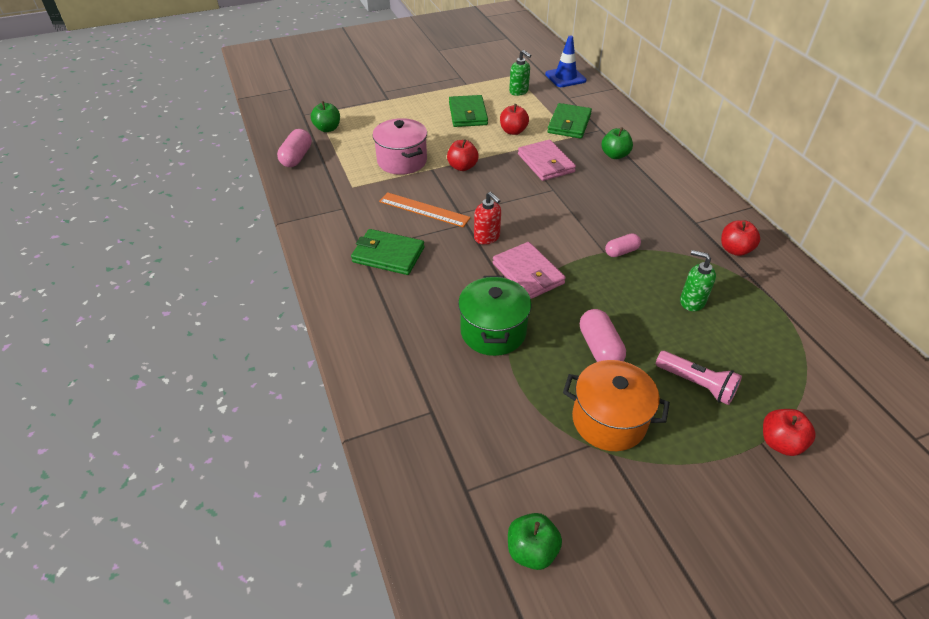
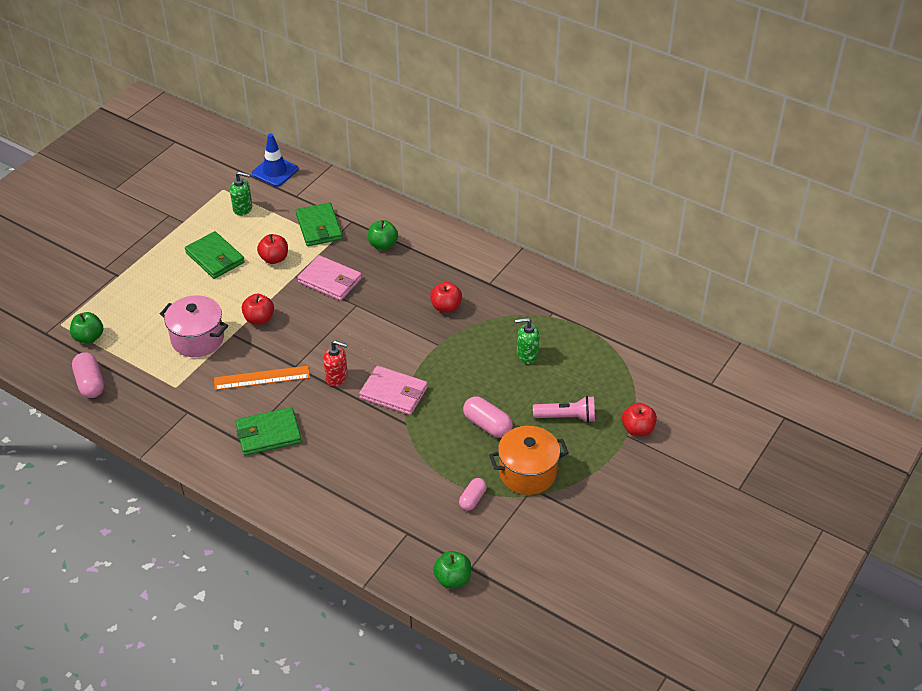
camera: 35 degrees left, 0 degrees up
green pot [458,276,532,356] -> none
green apple [508,513,562,570] -> green apple moved to [433,551,471,589]
pink capsule [605,233,641,257] -> pink capsule moved to [459,478,487,511]
red apple [721,220,760,256] -> red apple moved to [430,282,462,313]

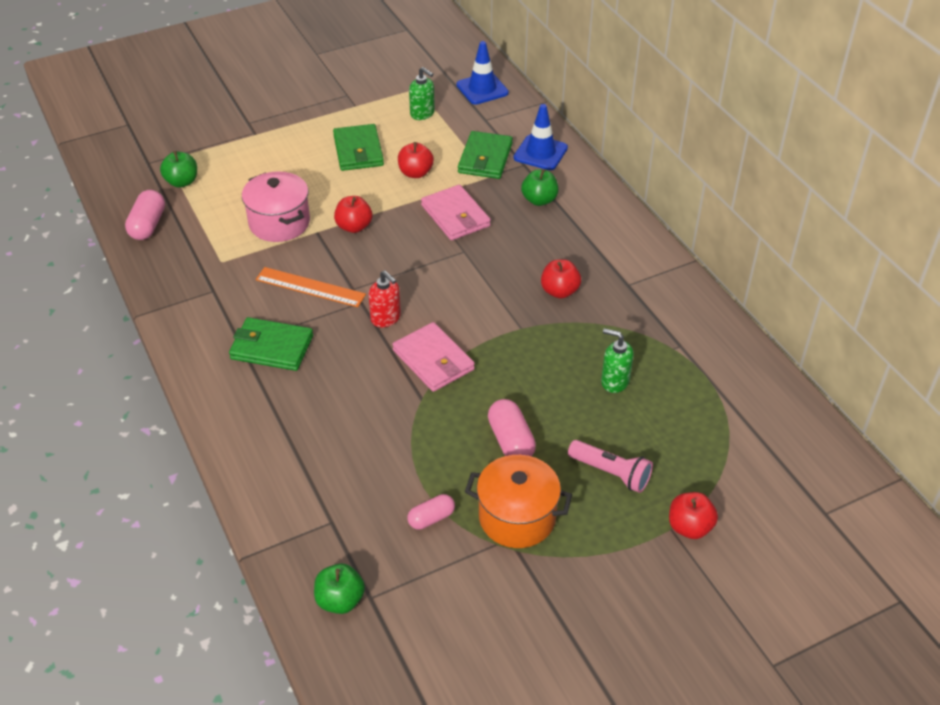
camera: 30 degrees right, 0 degrees up
none -> blue traffic cone [514,104,568,170]

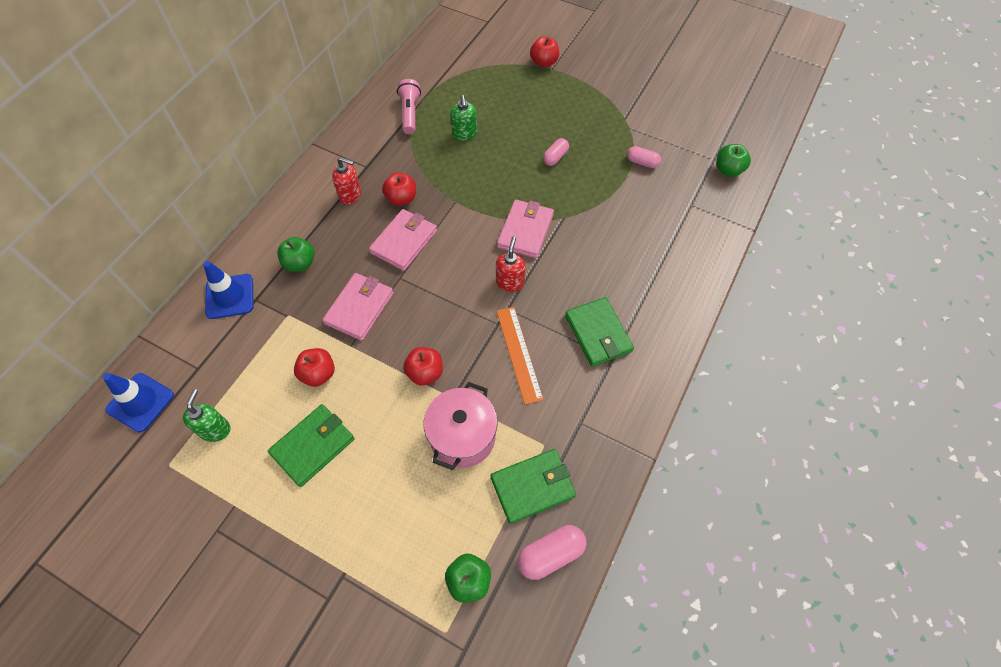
camera: 125 degrees left, 15 degrees up
green wallet [458,131,513,179] -> green wallet moved to [491,449,576,524]
orange pot [465,455,572,548] -> none
pink capsule [488,399,536,457] -> pink capsule [543,138,569,166], size x0.65
pink flashlight [568,440,653,493] -> pink flashlight moved to [397,79,421,134]
none -> red soap dispenser [332,157,361,205]
none -> pink wallet [369,209,437,271]

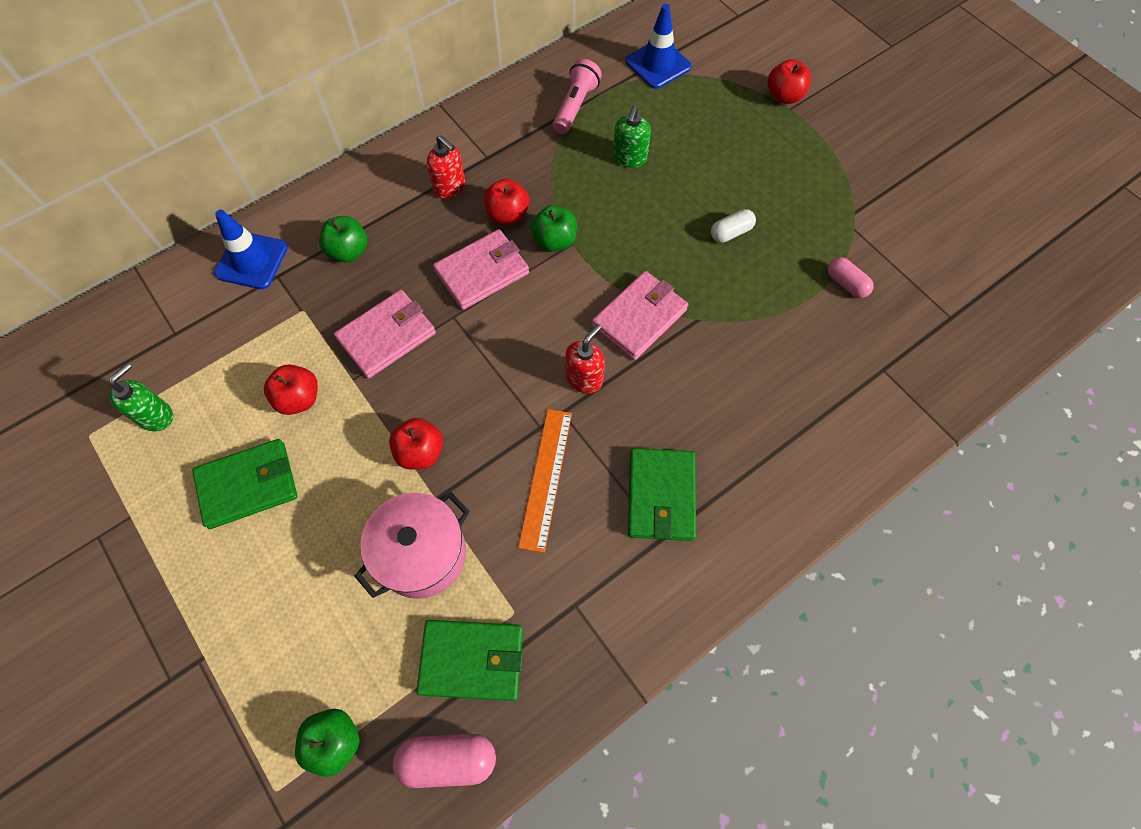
camera: 25 degrees right, 5 degrees up
blue traffic cone [103,373,174,432] -> blue traffic cone moved to [626,4,691,89]
pink capsule [543,138,569,166] -> white capsule [711,209,756,243]
green apple [716,144,751,177] -> green apple moved to [531,205,577,251]

